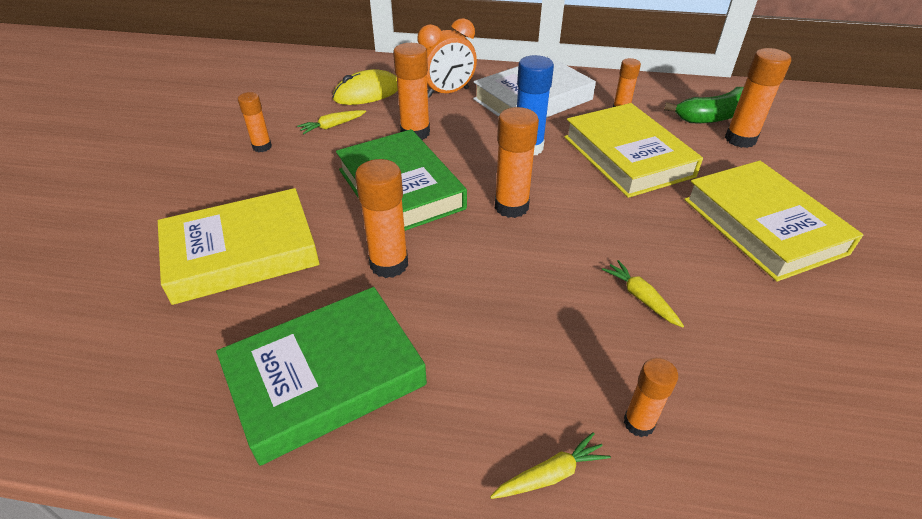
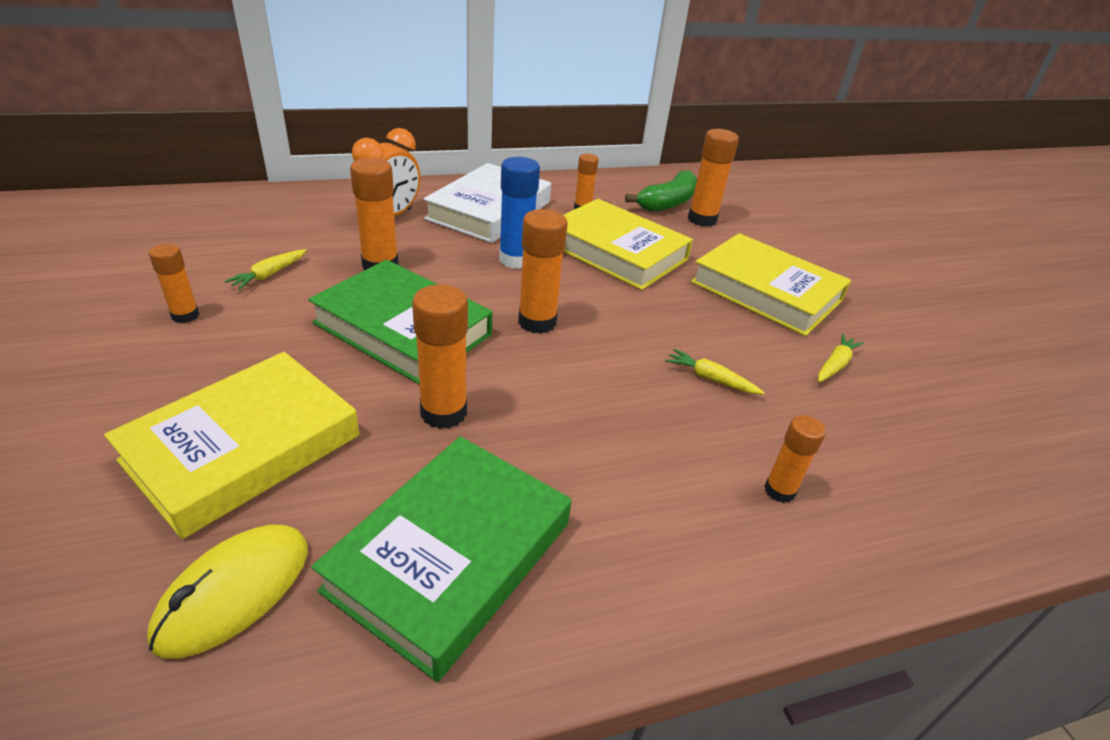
camera: 30 degrees left, 5 degrees down
yellow mouse [333,69,398,105] -> yellow mouse moved to [147,525,308,659]
yellow carrot [490,432,611,499] -> yellow carrot moved to [818,334,864,382]

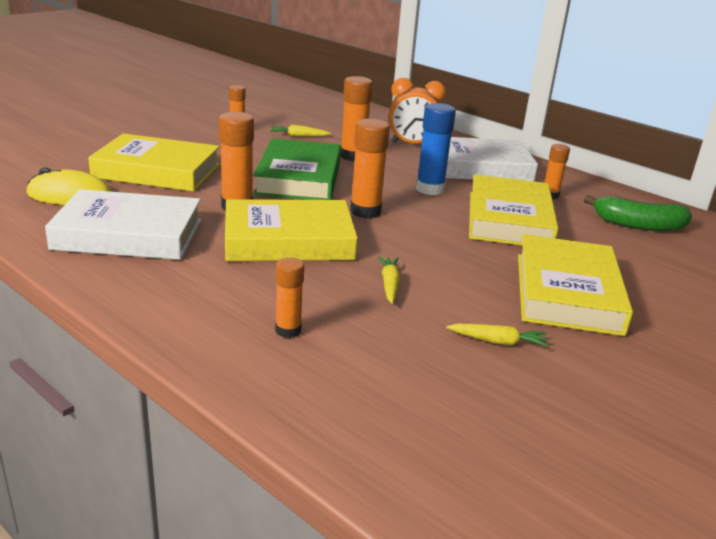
camera: 60 degrees right, 10 degrees down
green book [311,436,571,682] -> white book [45,189,202,260]
orange glue stick [688,129,739,227] -> none
none -> yellow book [225,199,358,261]

